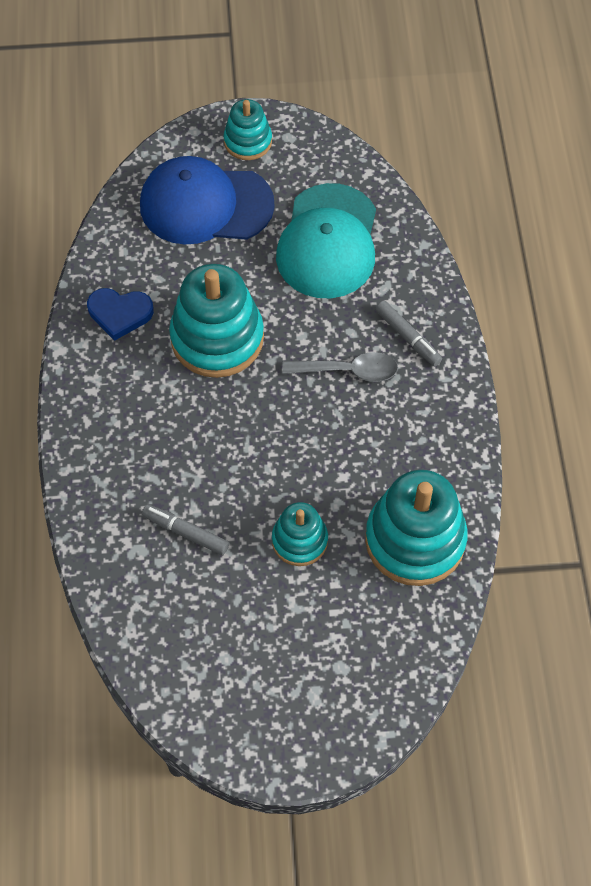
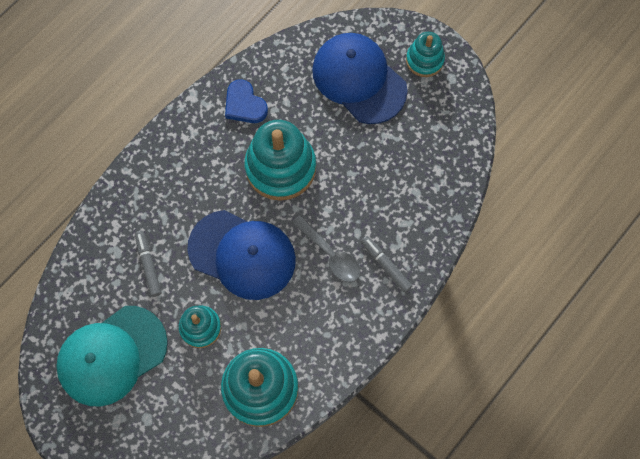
camera: 45 degrees right, 10 degrees up
turquoise cap [276,183,376,298] -> turquoise cap moved to [56,306,168,407]
grey marker [375,301,442,366] -> grey marker turned 135 degrees clockwise [361,236,412,293]
none -> blue cap [187,210,296,300]

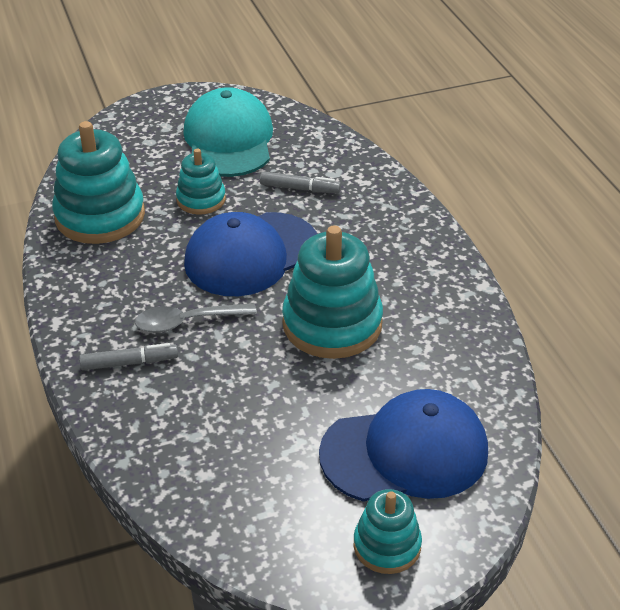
camera: 120 degrees right, 30 degrees down
blue heart [225,79,268,123] -> none

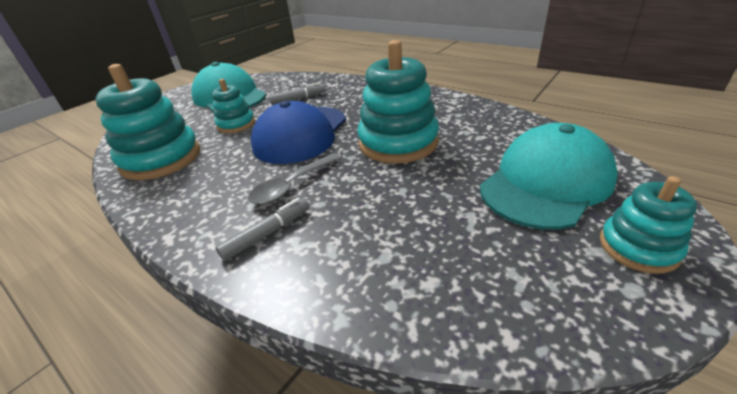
camera: 30 degrees left, 5 degrees down
blue cap [319,389,488,502] -> turquoise cap [480,123,618,230]

